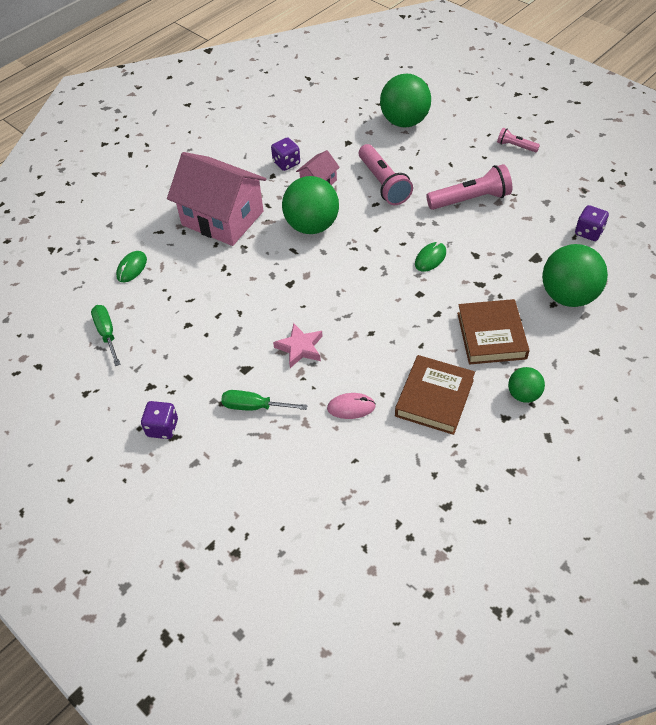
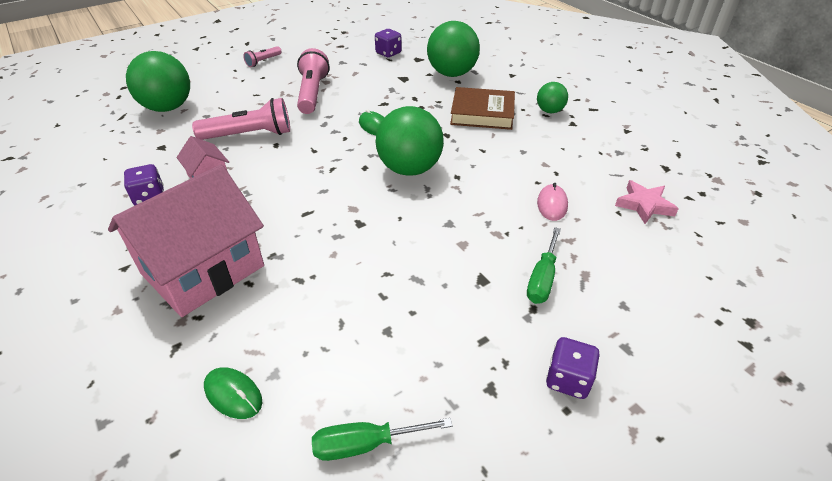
camera: 80 degrees left, 10 degrees down
pink star [273,323,323,368] -> pink star moved to [615,180,679,224]
green ball [282,176,339,234] -> green ball moved to [376,106,444,176]
brown book [395,355,475,435] -> none

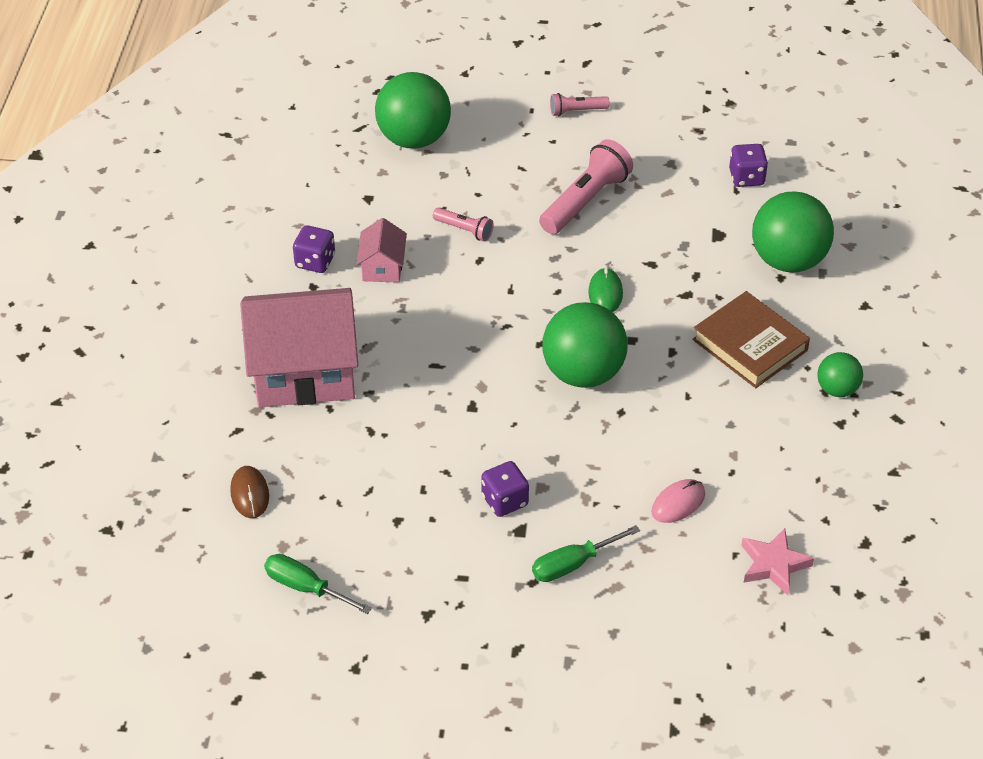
camera: 40 degrees right, 5 degrees up
pink flashlight [192,98,290,140] -> pink flashlight [433,208,494,241], size x0.53
green mouse [204,367,262,419] -> brown mouse [230,466,269,518]
purple dice [546,337,599,399] -> purple dice moved to [481,461,529,517]

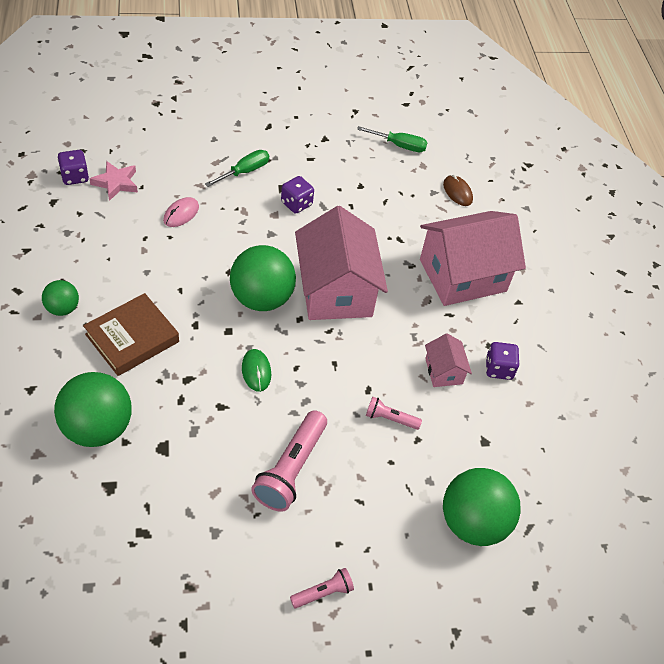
camera: 160 degrees right, 5 degrees up
brown book [692,291,810,388] -> brown book turned 75 degrees counterclockwise [83,293,179,376]
purple dice [729,144,768,187] -> purple dice moved to [57,150,89,185]
none -> pink house [295,206,388,320]

